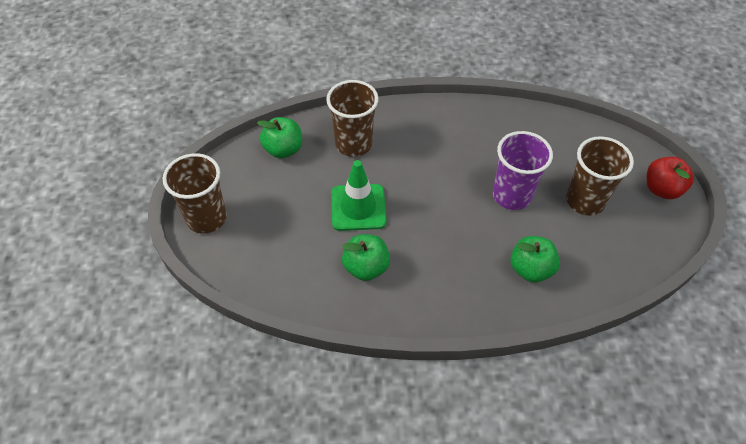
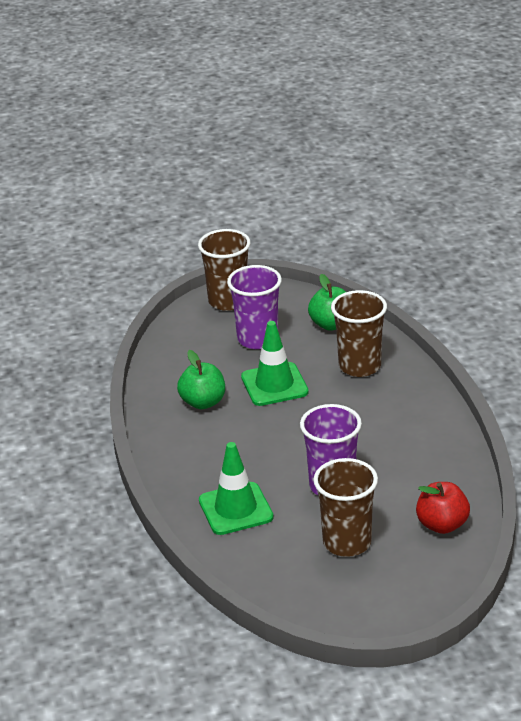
camera: 80 degrees right, 20 degrees down
green apple [510,236,560,283] -> green traffic cone [199,442,274,535]
red apple [647,157,694,199] -> red apple moved to [416,482,470,534]
none -> purple cup [227,265,282,349]

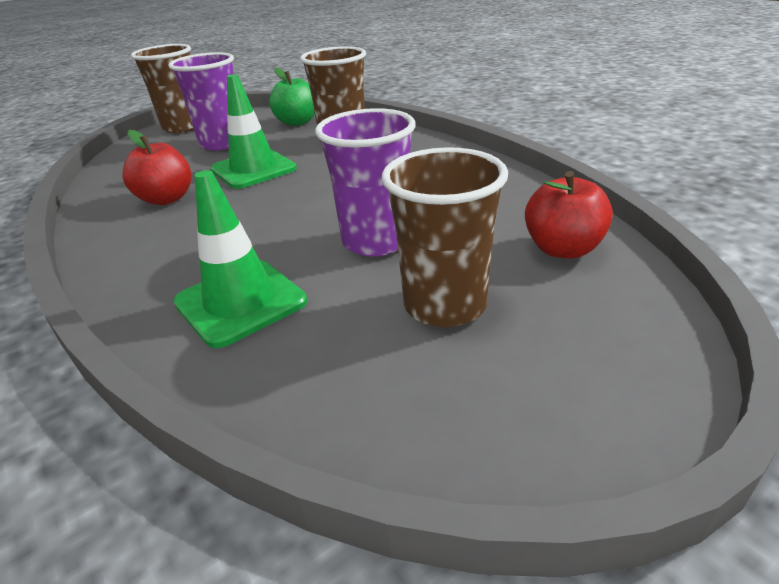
camera: 20 degrees left, 0 degrees up
green apple [177,350,225,409] -> red apple [122,130,191,205]

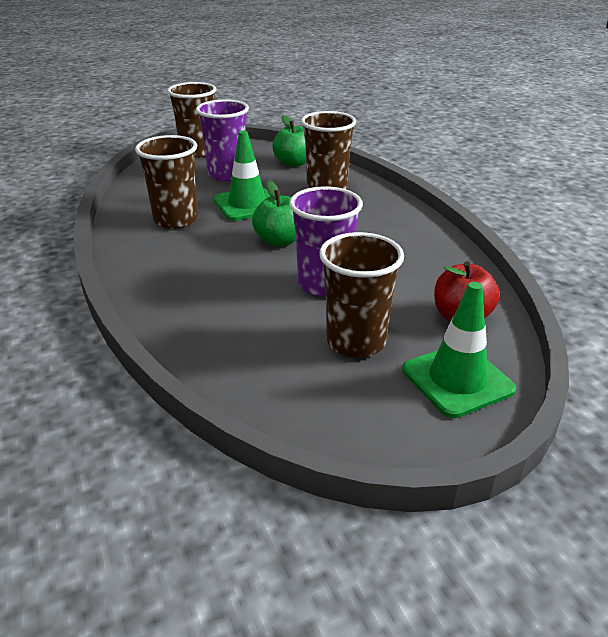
camera: 10 degrees right, 0 degrees up
red apple [122,130,191,205] -> brown cup [135,135,198,229]
green traffic cone [173,170,307,348] -> green traffic cone moved to [402,282,516,418]
none -> green apple [252,181,296,247]

